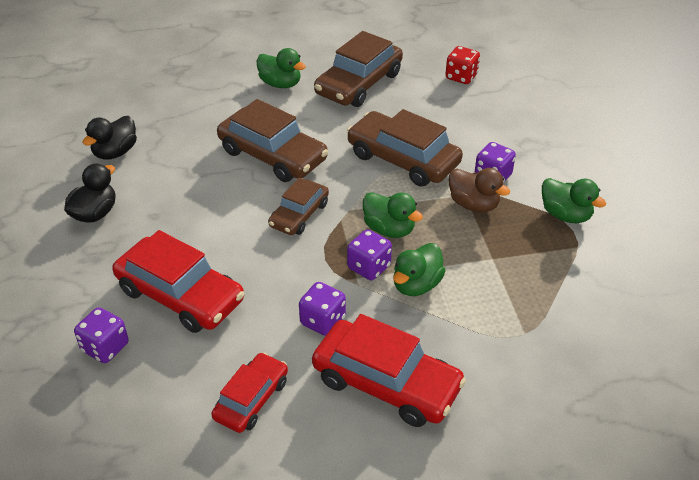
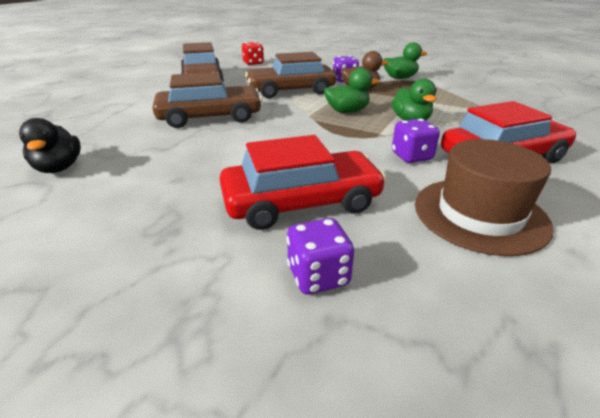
camera: 50 degrees left, 10 degrees down
black duck [64,164,116,223] -> none
red car [211,352,288,433] -> brown hat [415,139,554,256]
green duck [256,48,306,88] -> none
brown car [268,177,329,235] -> none
purple dice [347,229,392,280] -> none

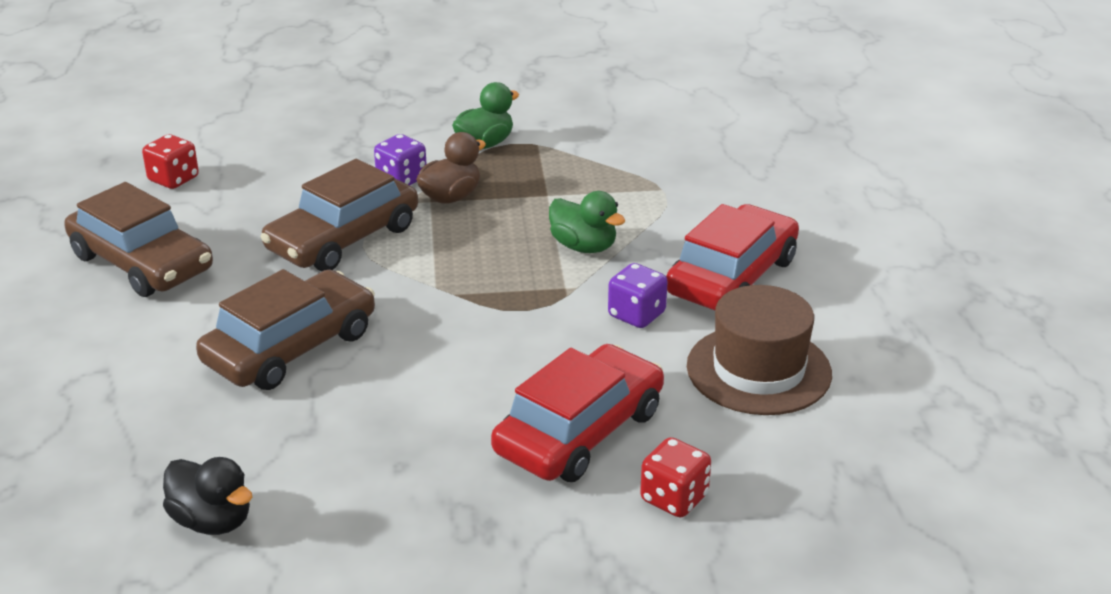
camera: 35 degrees left, 0 degrees up
purple dice [286,218,354,295] -> red dice [640,437,711,517]
green duck [324,68,380,113] -> none

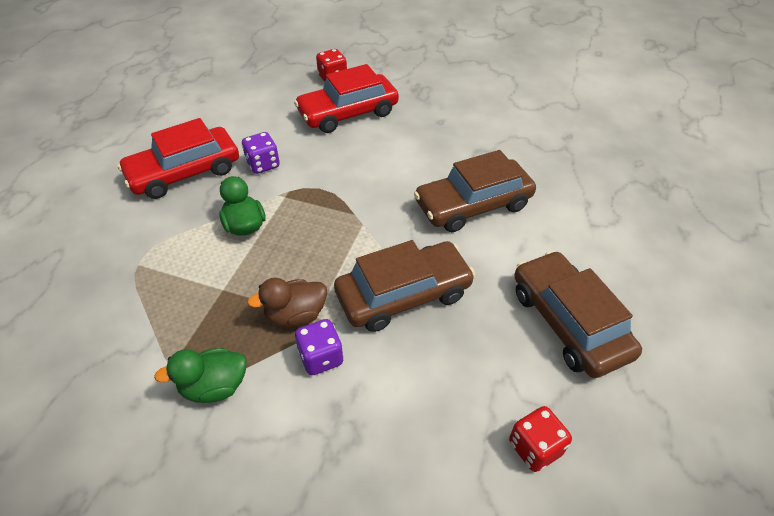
camera: 155 degrees left, 15 degrees up
black duck [163,457,252,535] -> none
brown hat [687,285,832,415] -> none

